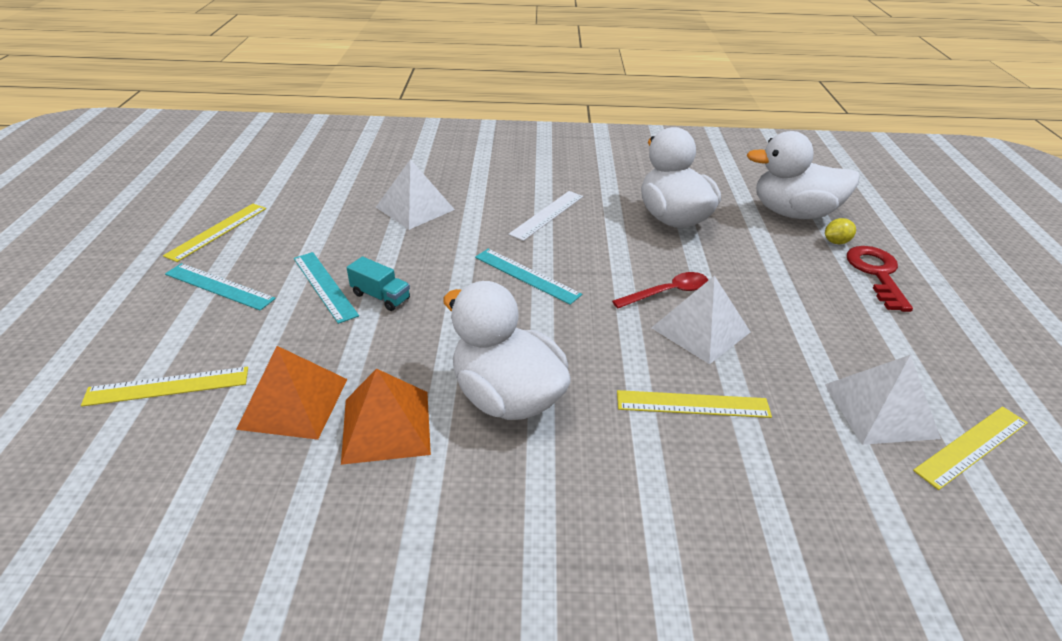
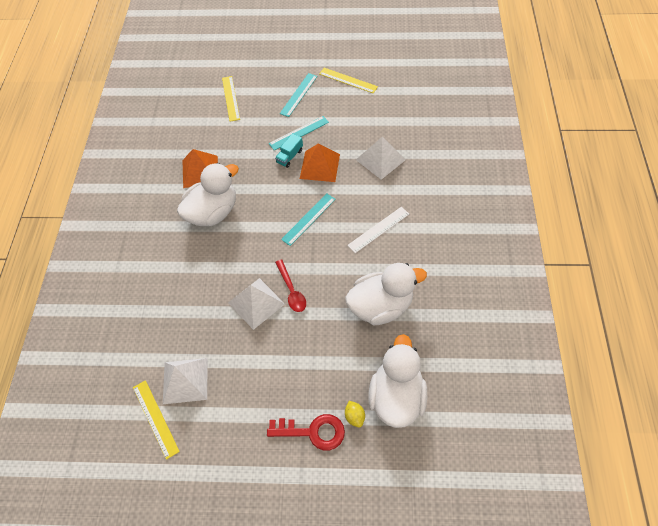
camera: 95 degrees right, 20 degrees up
orange pyramid [236,346,348,440] -> orange pyramid moved to [300,143,340,182]
white ruler [508,191,583,241] -> white ruler turned 75 degrees counterclockwise [347,207,409,253]
yellow ruler [617,390,772,418] -> none

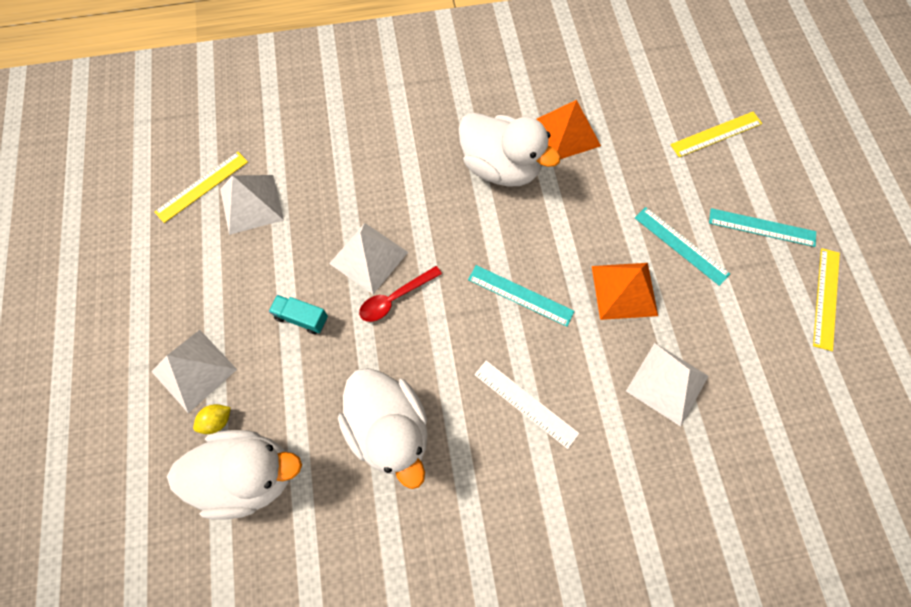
camera: 75 degrees right, 10 degrees up
red key [267,414,345,451] -> white pyramid [151,330,237,414]
turquoise truck [275,133,303,168] -> turquoise truck moved to [269,295,328,334]

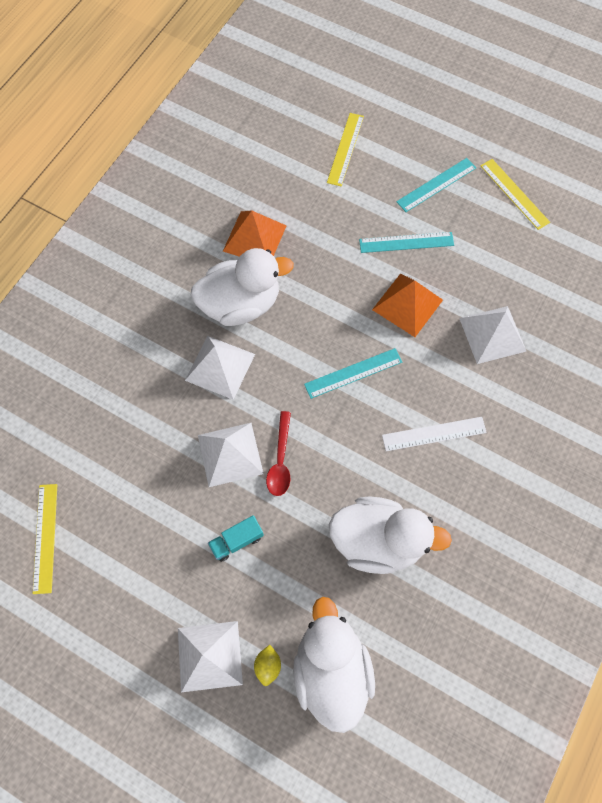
camera: 50 degrees left, 0 degrees up
white duck [167,430,302,520] -> white duck turned 45 degrees counterclockwise [293,597,375,733]
white pyramid [220,175,284,235] -> white pyramid moved to [185,336,255,400]

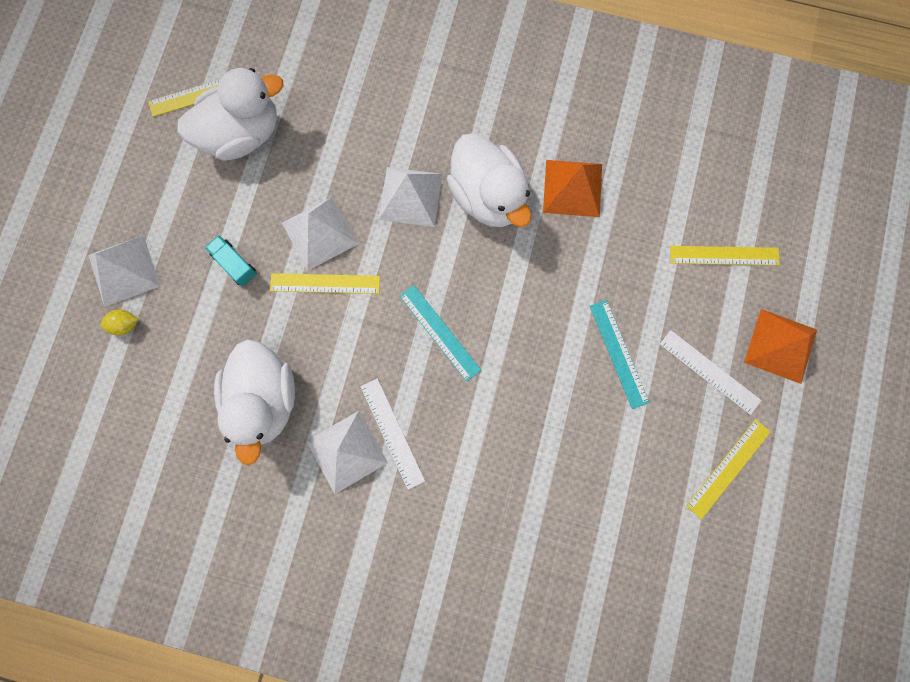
camera: 75 degrees right, 10 degrees up
red spoon [266,411,291,496] -> yellow ruler [270,273,380,294]
white duck [293,597,375,733] -> white duck moved to [177,68,283,161]
orange pyramid [372,273,443,337] -> orange pyramid moved to [744,309,817,384]
turquoise ruler [396,158,476,212] -> white ruler [660,330,762,415]
white pyramid [459,306,527,364] -> white pyramid moved to [306,411,388,494]

